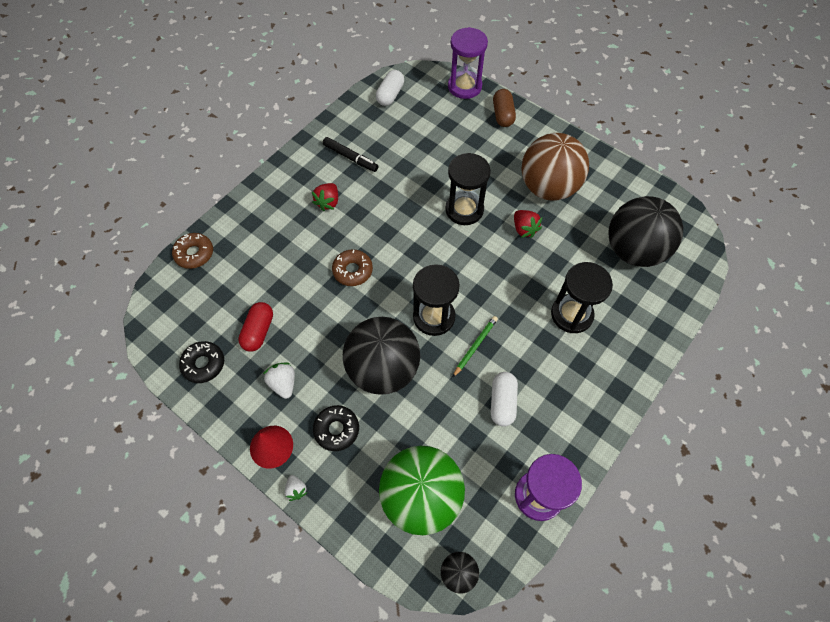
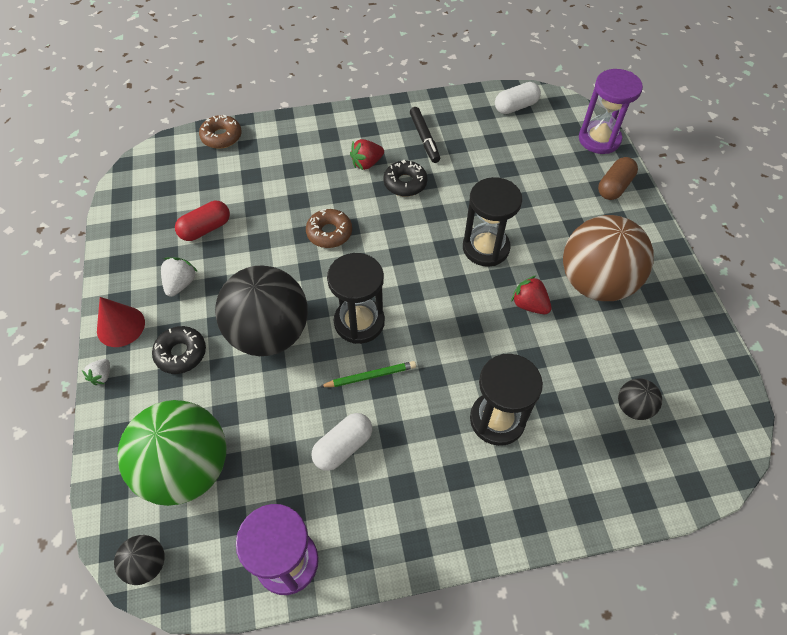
camera: 40 degrees right, 5 degrees down
black donut [179,341,224,383] -> black donut moved to [384,160,427,196]
red strawberry [514,210,542,238] -> red strawberry turned 120 degrees clockwise [511,275,551,314]
black ball [608,196,683,267] -> black ball [618,378,662,420], size x0.44

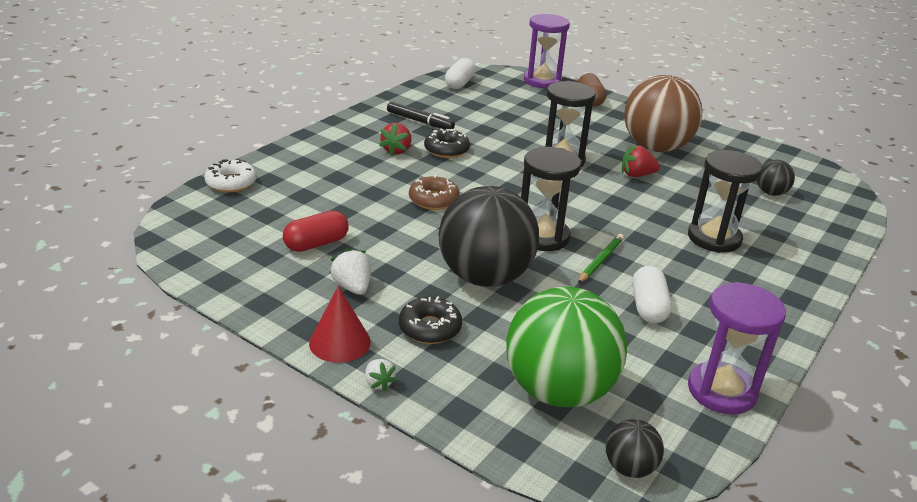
camera: 45 degrees left, 25 degrees down
red capsule [175,201,230,241] -> red capsule turned 45 degrees clockwise [283,211,349,252]
brown donut [199,115,242,149] -> white donut [204,159,257,192]

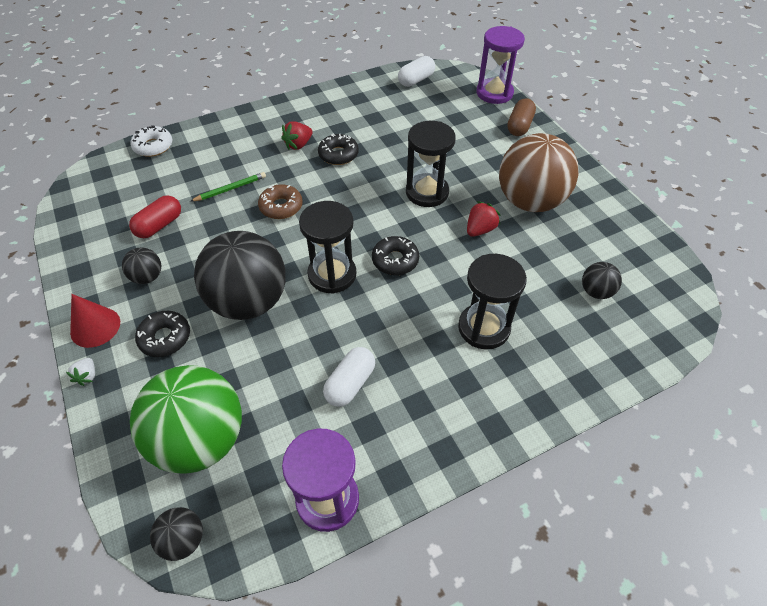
camera: 30 degrees right, 20 degrees up
red capsule [283,211,349,252] -> red capsule turned 45 degrees counterclockwise [129,195,181,238]
white strawberry [329,248,371,295] -> black ball [122,248,161,284]
black marker [387,102,455,129] -> none
green pencil [578,234,624,283] -> green pencil moved to [190,172,266,202]
red strawberry [622,145,660,177] -> red strawberry turned 105 degrees clockwise [467,201,500,237]
none -> black donut [372,236,419,275]

